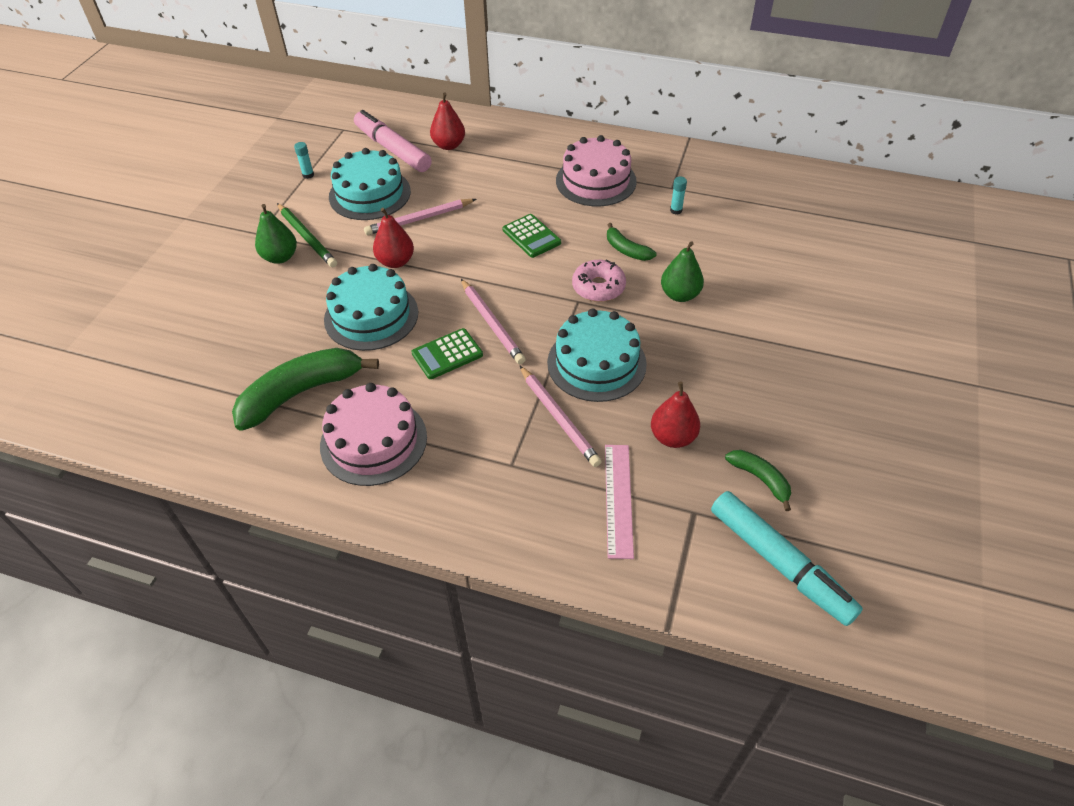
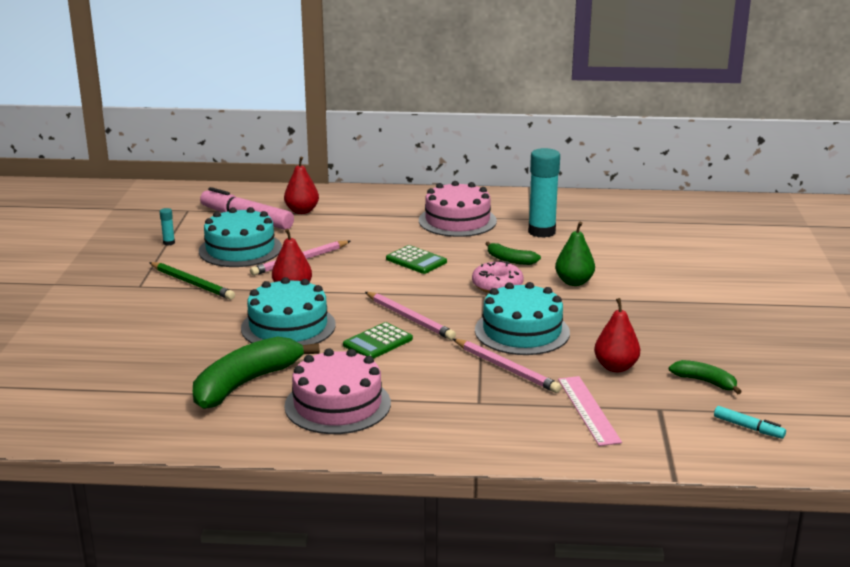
camera: 15 degrees left, 25 degrees down
green pear [255,204,297,264] -> none
turquoise glue stick [670,177,687,214] -> turquoise glue stick [528,148,560,238], size x2.40
turquoise marker [711,491,863,626] -> turquoise marker [714,406,786,439], size x0.46

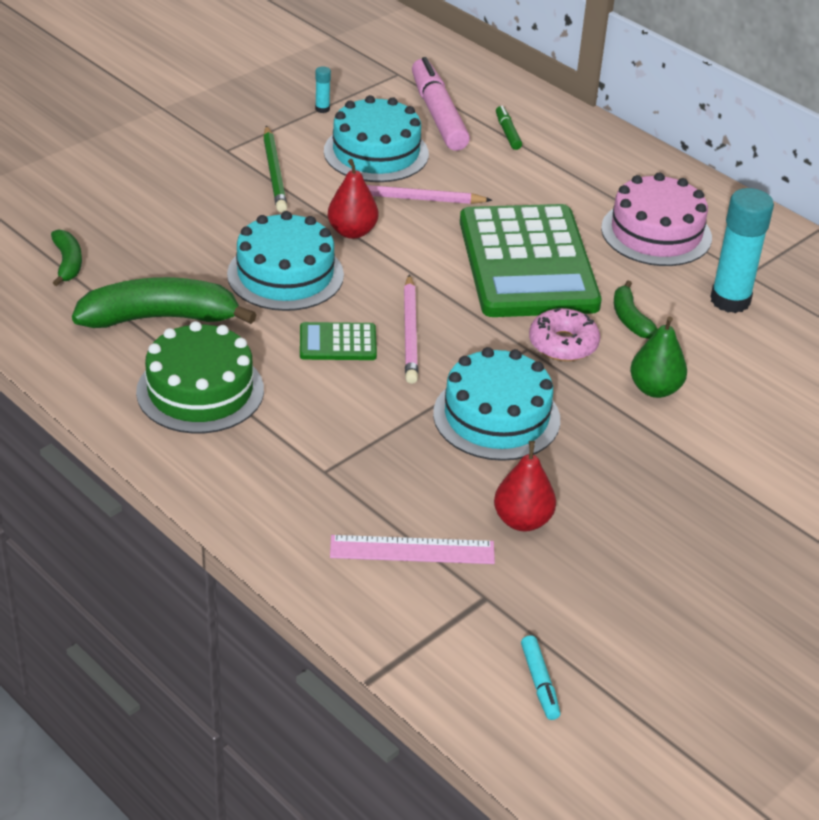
camera: 40 degrees right, 15 degrees up
red pear [284,156,319,214] -> green marker [496,106,522,150]
pink cake [284,348,391,434] -> green cake [136,321,264,434]
green calculator [386,245,447,274] -> green calculator [460,204,602,317], size x2.37
pink pencil [453,339,562,393] -> none
pink ruler [558,376,622,446] -> pink ruler turned 60 degrees clockwise [330,535,495,564]
green banana [669,360,742,394] -> green banana moved to [51,229,82,286]

